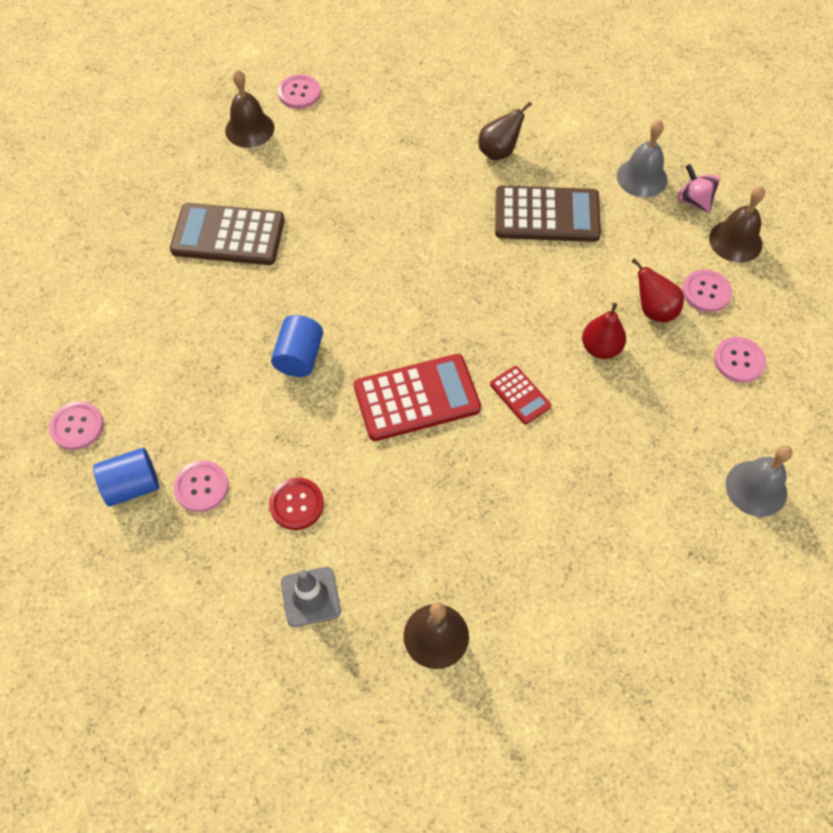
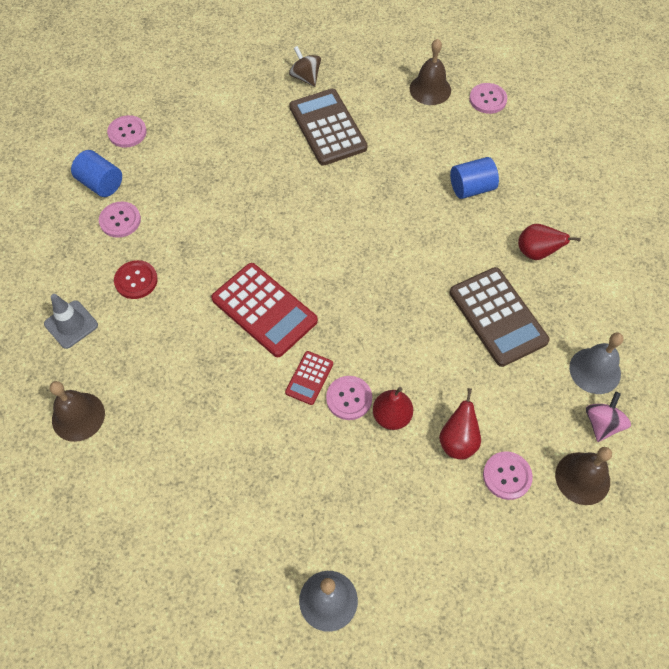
camera: 60 degrees right, 0 degrees up
blue cylinder [271,315,323,377] -> blue cylinder moved to [450,157,499,199]
brown pear [478,101,532,160] -> red pear [518,224,581,260]
pink button [714,337,766,383] -> pink button moved to [326,376,372,420]
none -> brown spinning top [289,46,321,87]

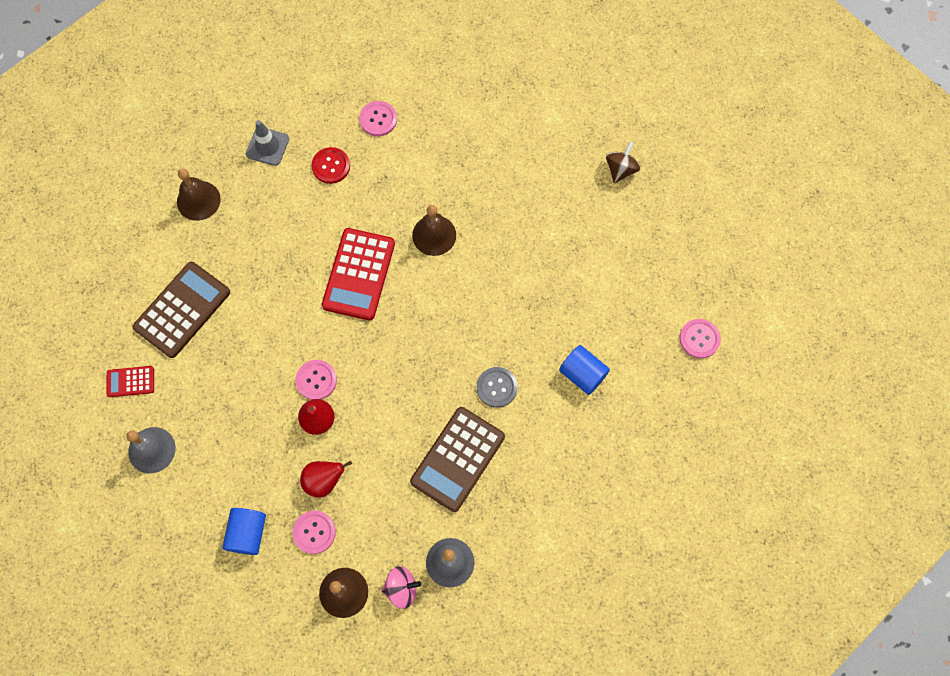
camera: 60 degrees right, 10 degrees up
blue cylinder [71,150,122,197] -> blue cylinder moved to [222,508,266,555]
pink button [107,115,147,148] -> none
red calculator [285,351,333,405] -> red calculator moved to [107,366,154,397]
brown calculator [289,89,367,166] -> brown calculator moved to [133,262,230,358]
brown bell [409,39,451,105] -> brown bell moved to [412,205,456,256]
red pear [518,224,581,260] -> none
none -> grey button [477,367,518,408]

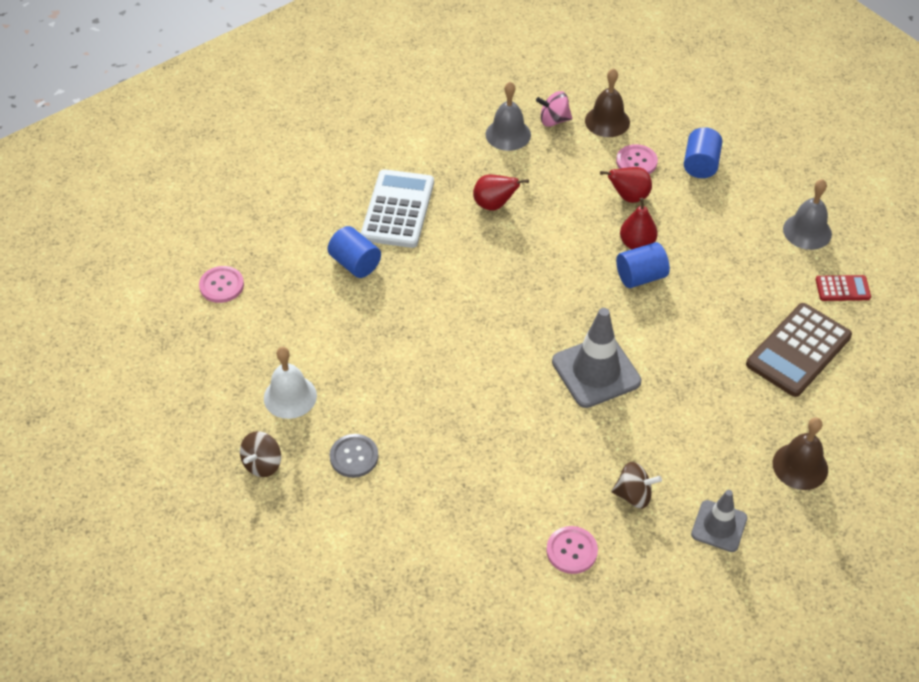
camera: 175 degrees left, 20 degrees down
pink button [295,360,337,400] -> blue cylinder [616,242,670,288]
red button [311,147,350,184] -> brown spinning top [612,462,662,509]
red calculator [322,228,395,320] -> grey traffic cone [552,308,642,408]
brown calculator [410,407,505,512] -> red pear [473,175,529,211]
brown bell [412,205,456,256] -> none
grey button [477,367,518,408] -> grey button moved to [330,434,379,478]
none -> white bell [264,347,317,419]
none -> white calculator [361,169,434,248]

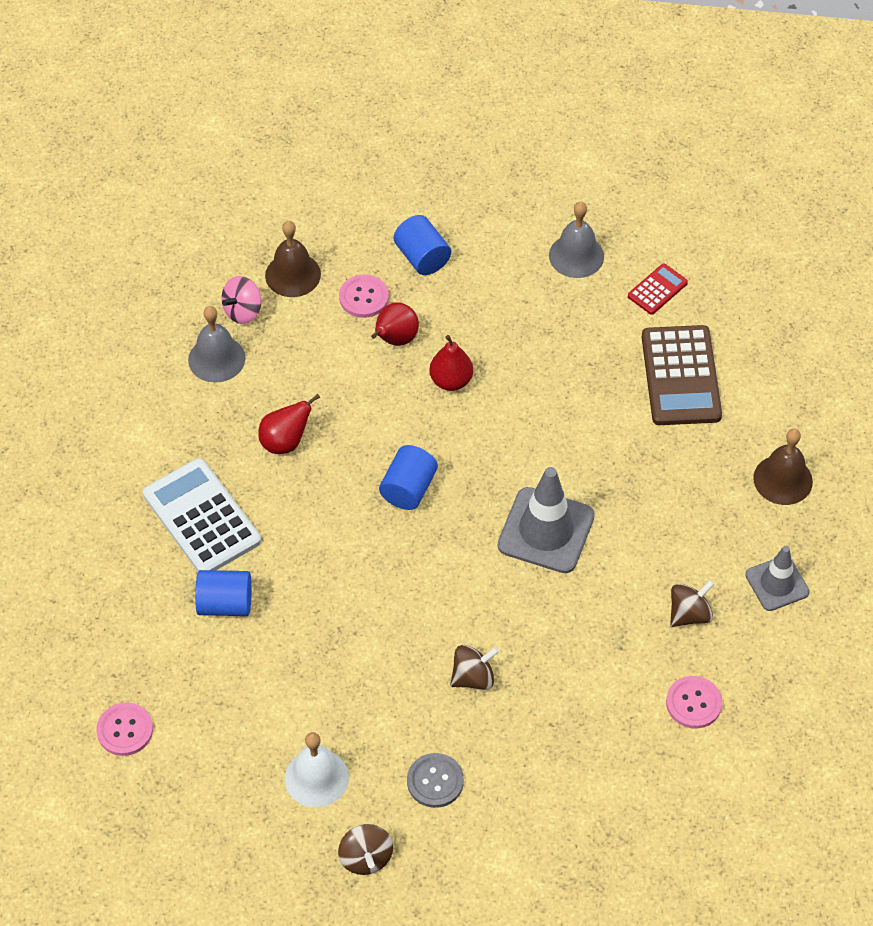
camera: 45 degrees left, 5 degrees up
blue cylinder [616,242,670,288] -> blue cylinder moved to [379,445,438,510]
none -> brown spinning top [450,645,499,690]

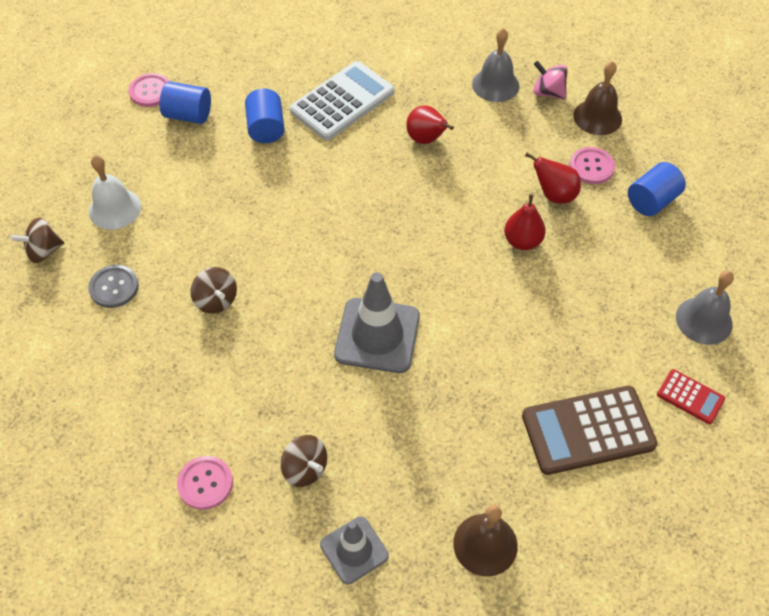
camera: 80 degrees right, 0 degrees up
blue cylinder [379,445,438,510] -> blue cylinder moved to [159,81,211,124]

